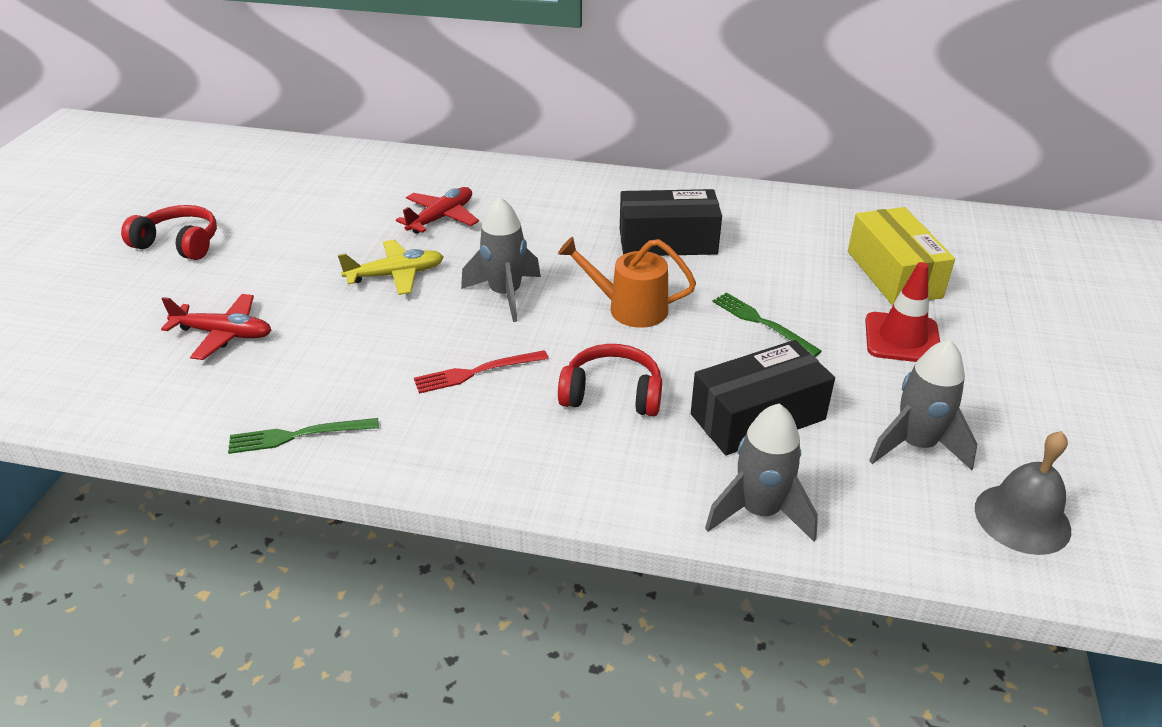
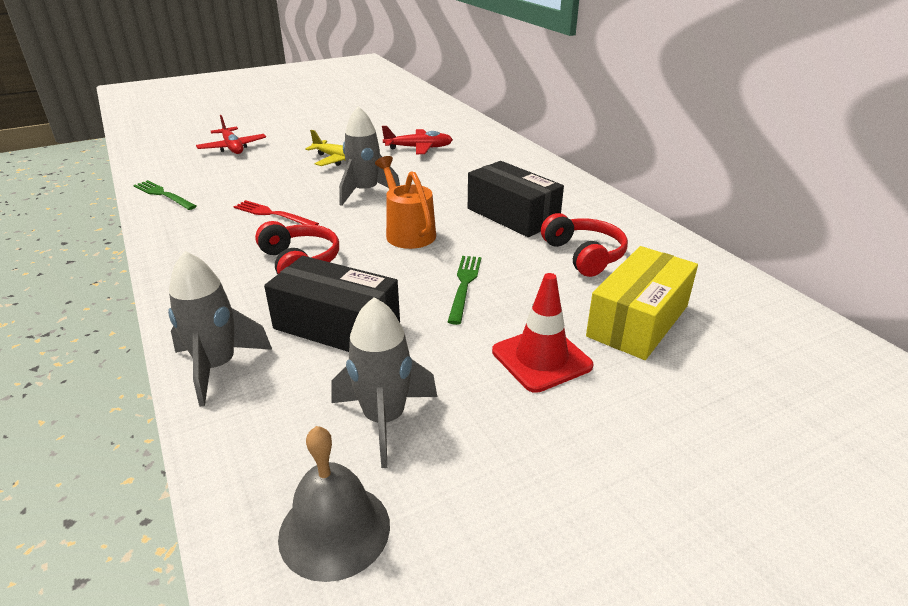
camera: 50 degrees right, 5 degrees down
red headphones [121,205,217,260] -> red headphones moved to [541,213,628,277]

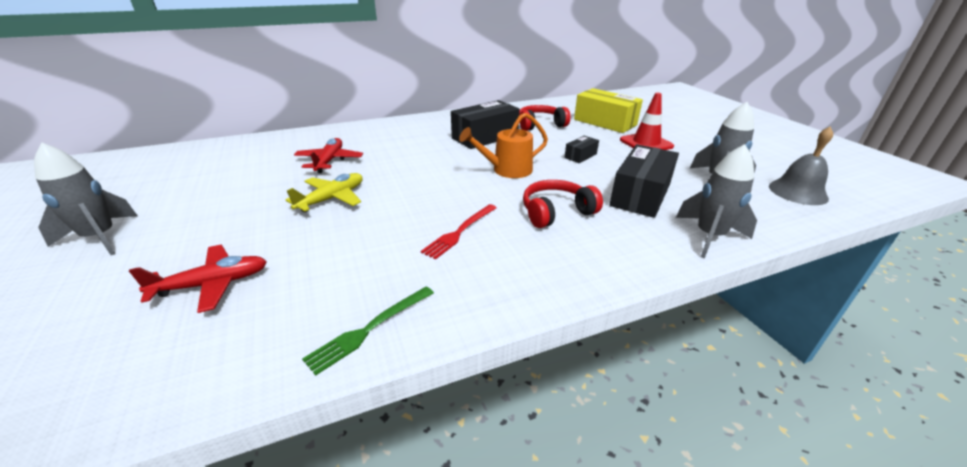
camera: 85 degrees left, 0 degrees up
grey rocket [339,106,400,206] -> grey rocket moved to [34,143,137,255]
green fork [448,256,481,325] -> black box [564,136,599,163]

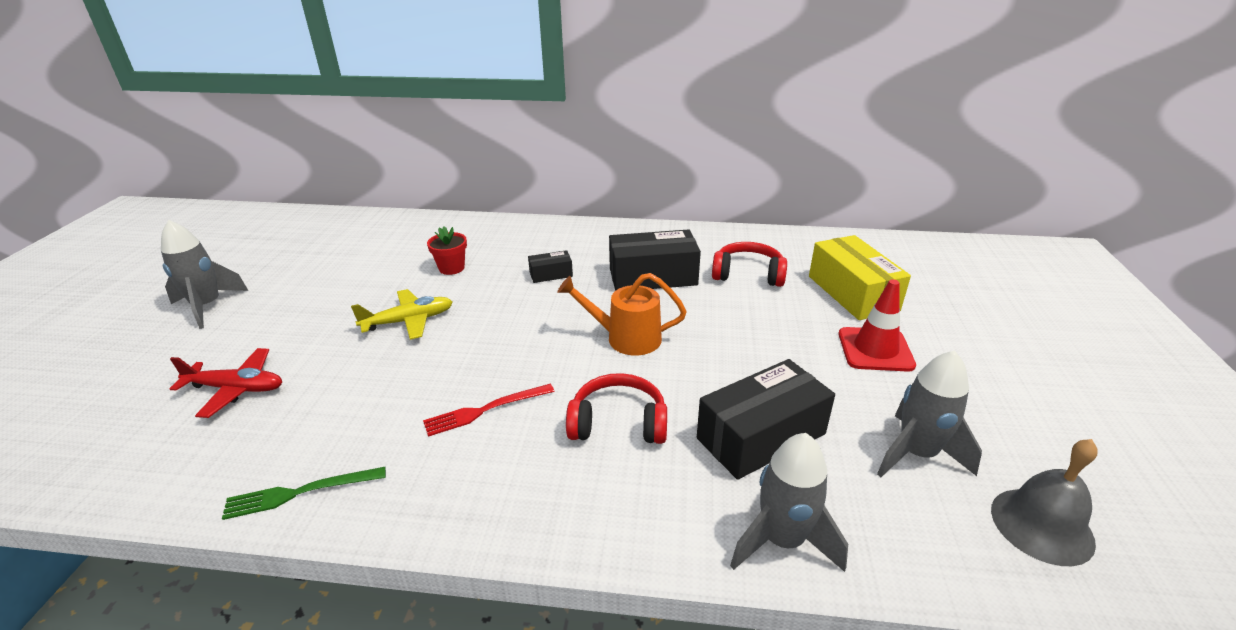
camera: 30 degrees right, 0 degrees up
red plane [294,138,363,173] -> red flower pot [427,227,467,275]
black box [564,136,599,163] -> black box moved to [528,250,573,283]

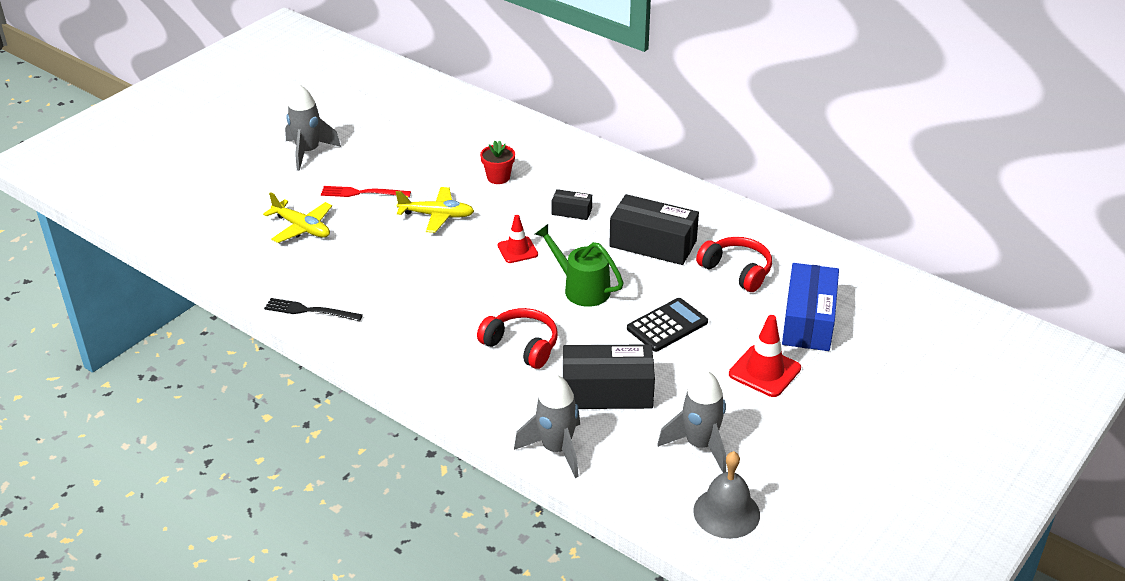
camera: 30 degrees right, 5 degrees up
red plane [170,348,282,418] -> yellow plane [263,192,332,243]
green fork [222,467,386,520] -> black fork [264,298,363,321]
red fork [423,384,555,437] -> red fork moved to [321,186,411,197]
orange watering can [557,273,687,355] -> green watering can [535,224,624,307]
yellow box [809,235,911,320] -> blue box [782,263,839,351]
none -> red traffic cone [498,215,538,263]
none -> black calculator [627,298,708,352]

